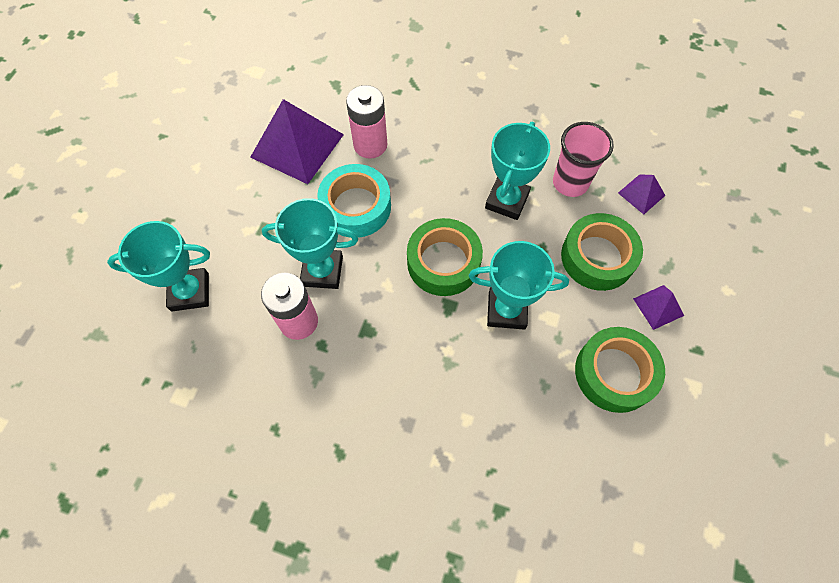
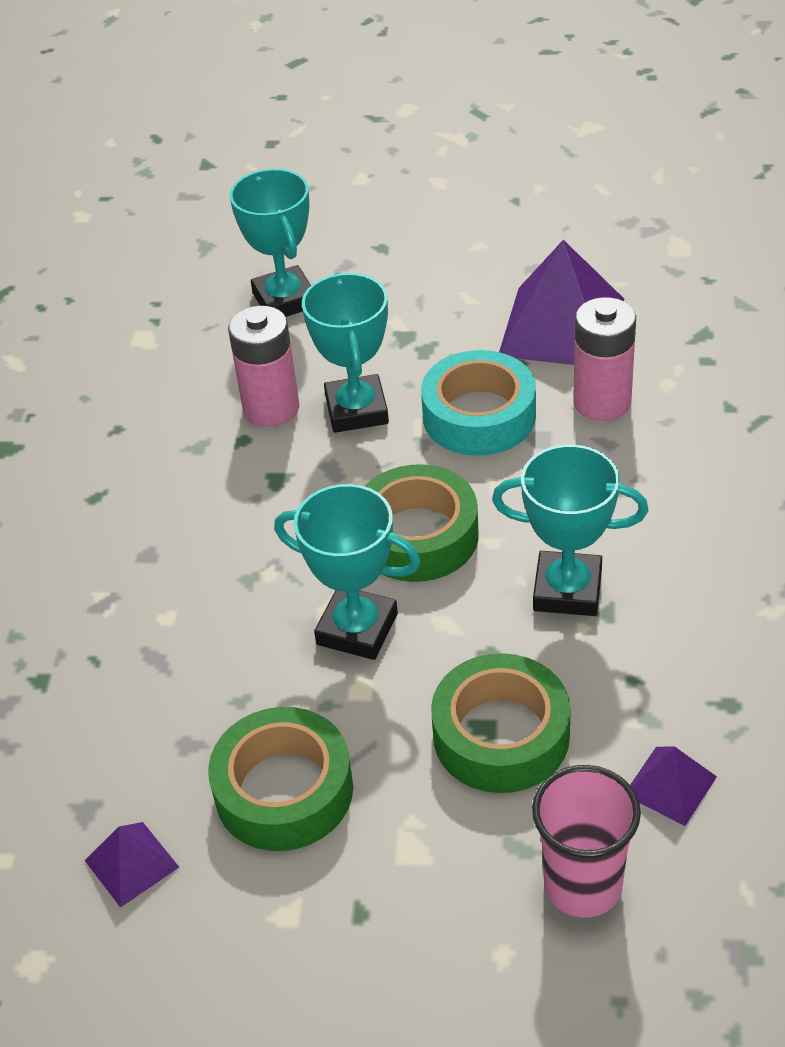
camera: 80 degrees right, 20 degrees down
turquoise trophy [468,241,569,330] -> turquoise trophy turned 60 degrees counterclockwise [274,484,421,660]
pink cup [553,122,614,197] -> pink cup moved to [532,765,641,918]
purple pyramid [633,285,684,330] -> purple pyramid moved to [85,822,179,908]

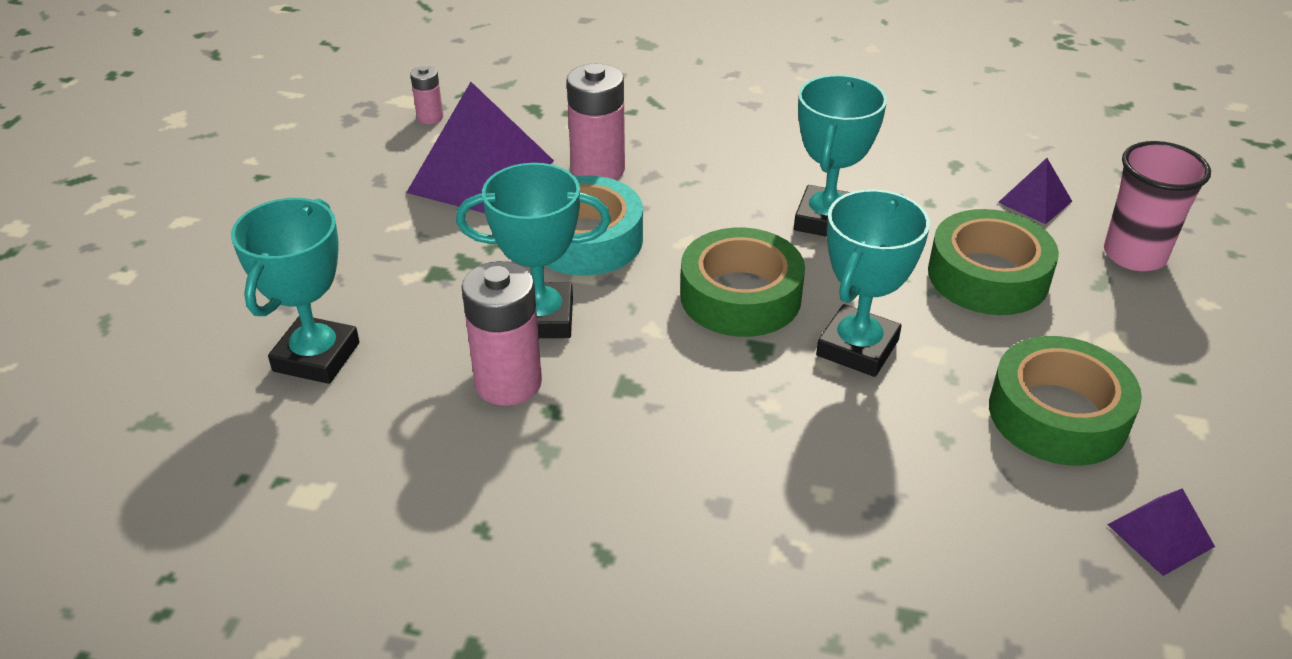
camera: 85 degrees left, 5 degrees down
turquoise trophy [230,169,311,317] -> turquoise trophy turned 60 degrees counterclockwise [231,198,360,384]
none -> pink battery [410,66,443,124]

